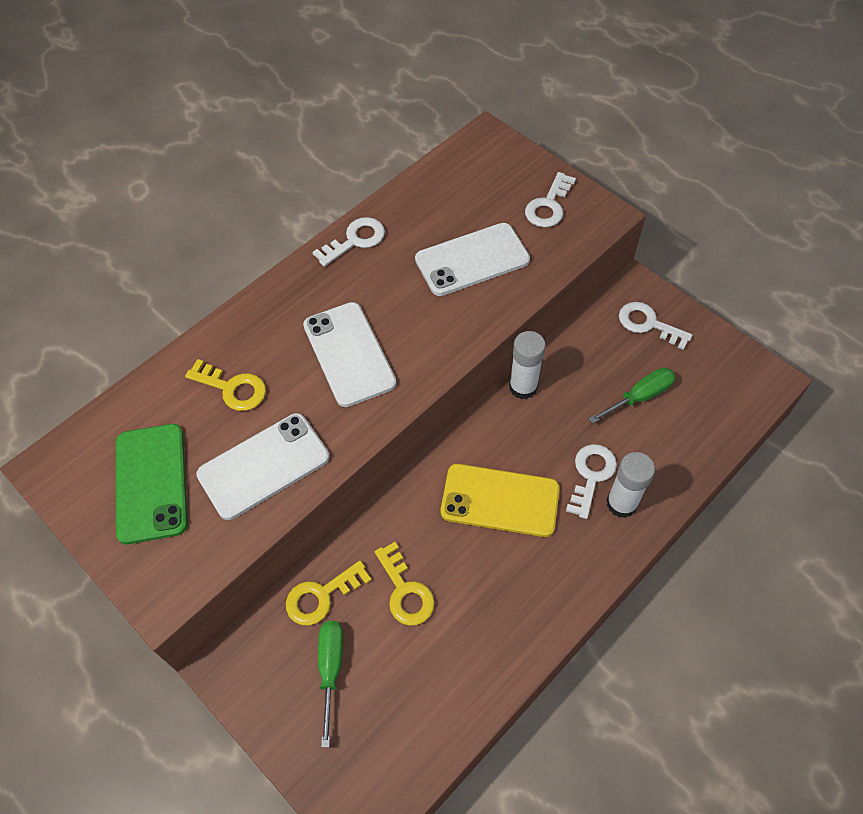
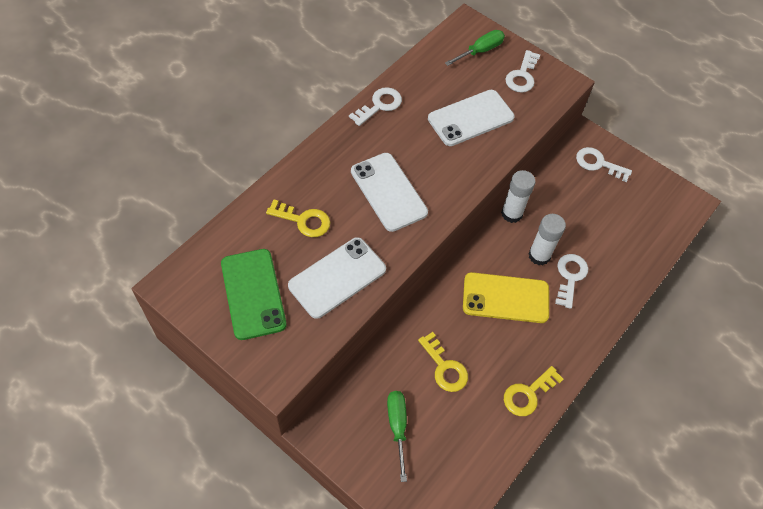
camera: 10 degrees left, 0 degrees up
yellow key [286,561,372,626] -> yellow key moved to [504,366,564,416]
green screwdriver [589,368,676,424] -> green screwdriver moved to [445,30,505,66]
white glue stick [606,452,655,518] -> white glue stick moved to [528,214,566,265]

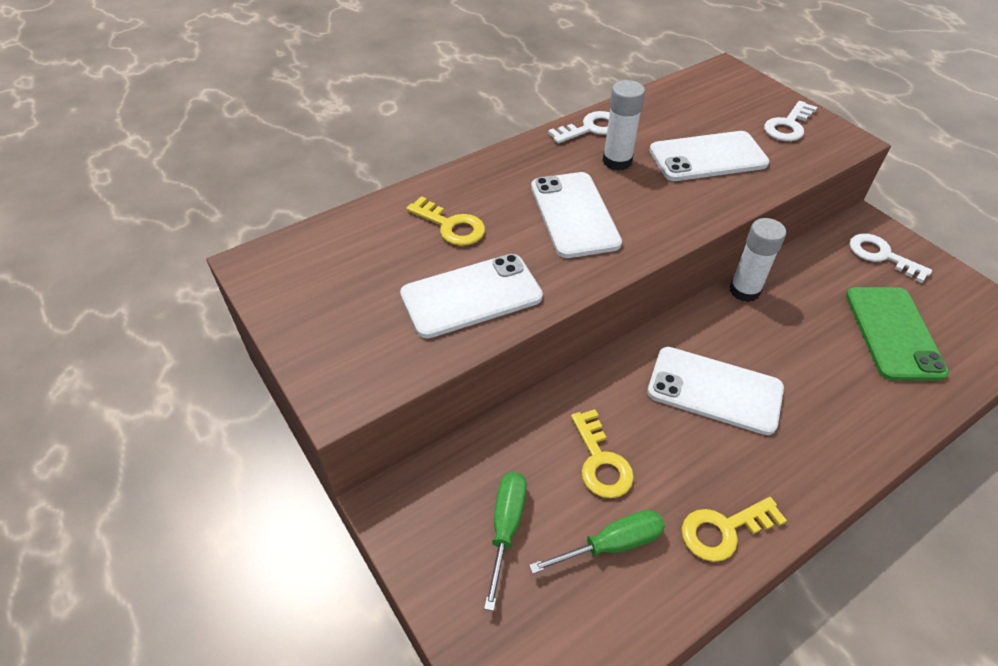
camera: 20 degrees right, 10 degrees down
green phone [221,249,287,340] -> green phone moved to [846,287,949,381]
green screwdriver [445,30,505,66] -> green screwdriver moved to [529,510,665,574]
yellow phone [463,272,549,323] -> white phone [647,347,784,435]
white glue stick [528,214,566,265] -> white glue stick moved to [602,80,645,171]
white key [555,254,588,309] -> none

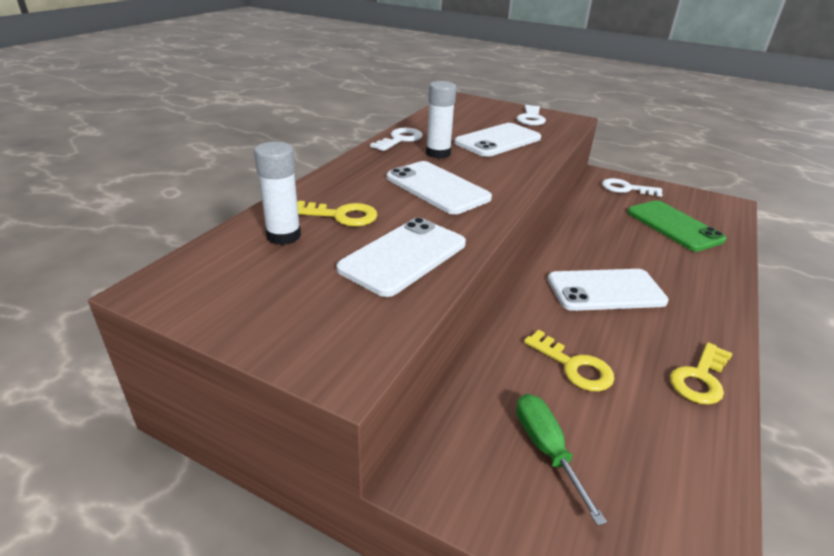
camera: 30 degrees left, 15 degrees down
green screwdriver [529,510,665,574] -> none
white glue stick [730,218,786,302] -> white glue stick moved to [254,142,301,245]

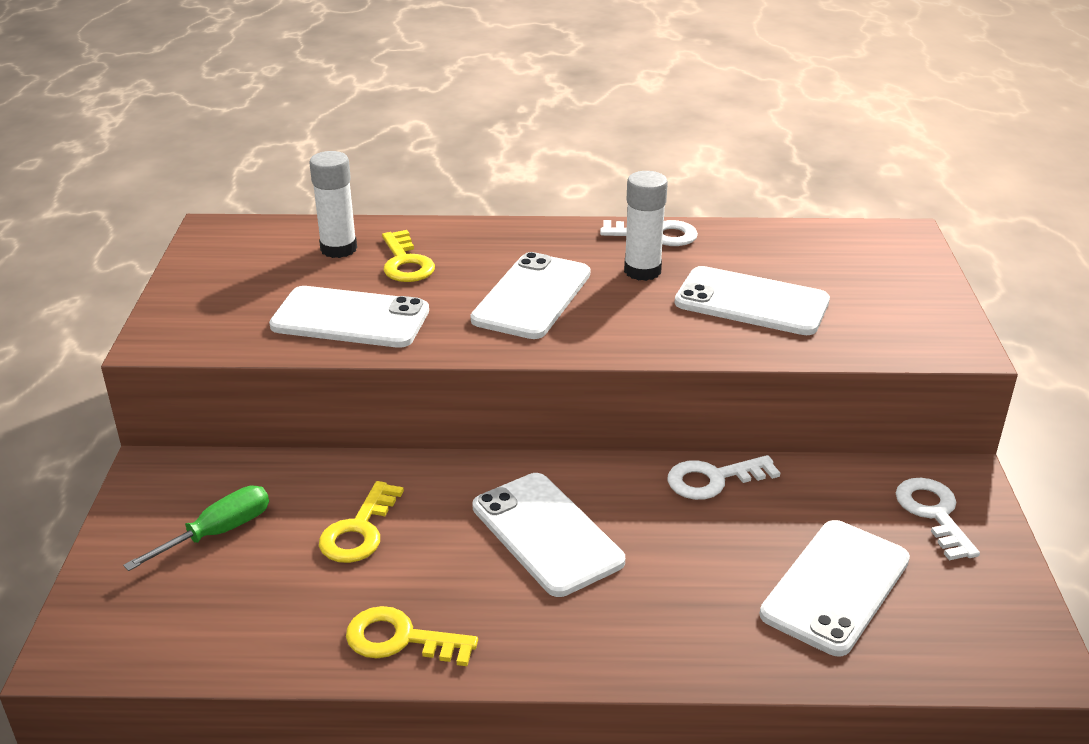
camera: 65 degrees right, 0 degrees up
white key [516,105,546,126] -> white key moved to [667,455,780,500]
green phone [627,200,726,252] -> white phone [760,520,910,656]

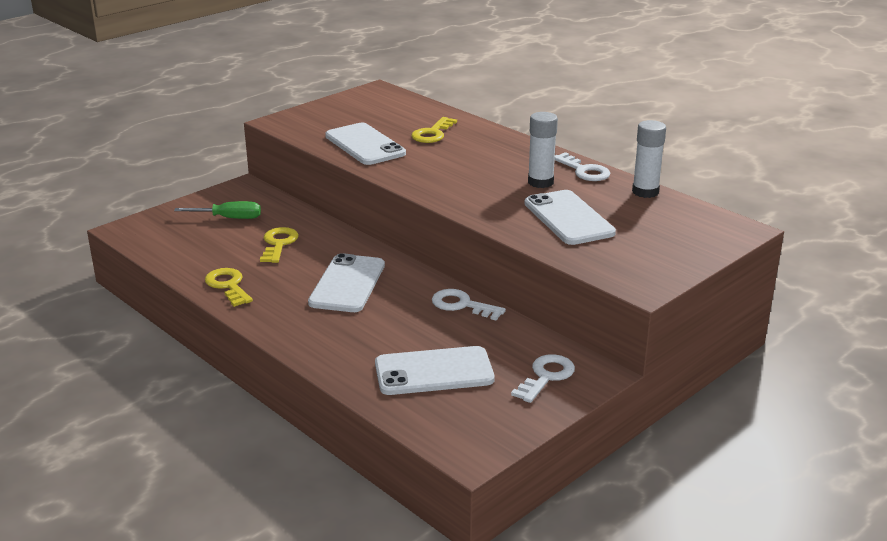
camera: 45 degrees right, 5 degrees down
white glue stick [309,151,357,258] -> white glue stick moved to [632,120,666,198]
yellow key [319,481,404,563] -> yellow key turned 120 degrees clockwise [260,227,299,263]
white phone [471,252,590,339] -> none

